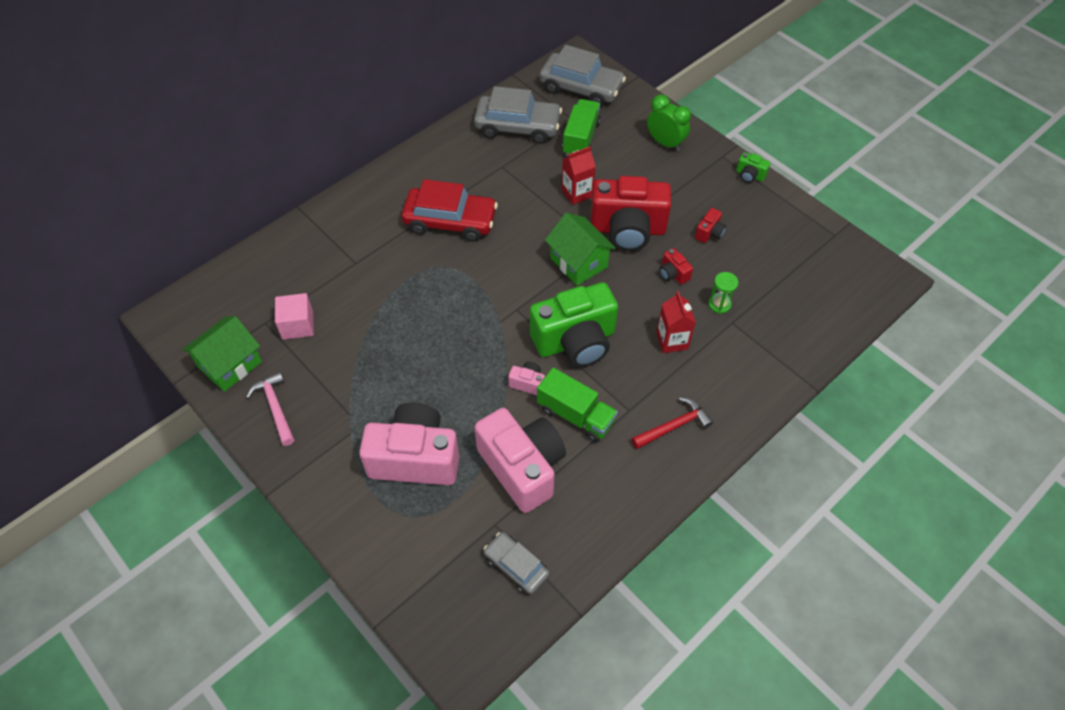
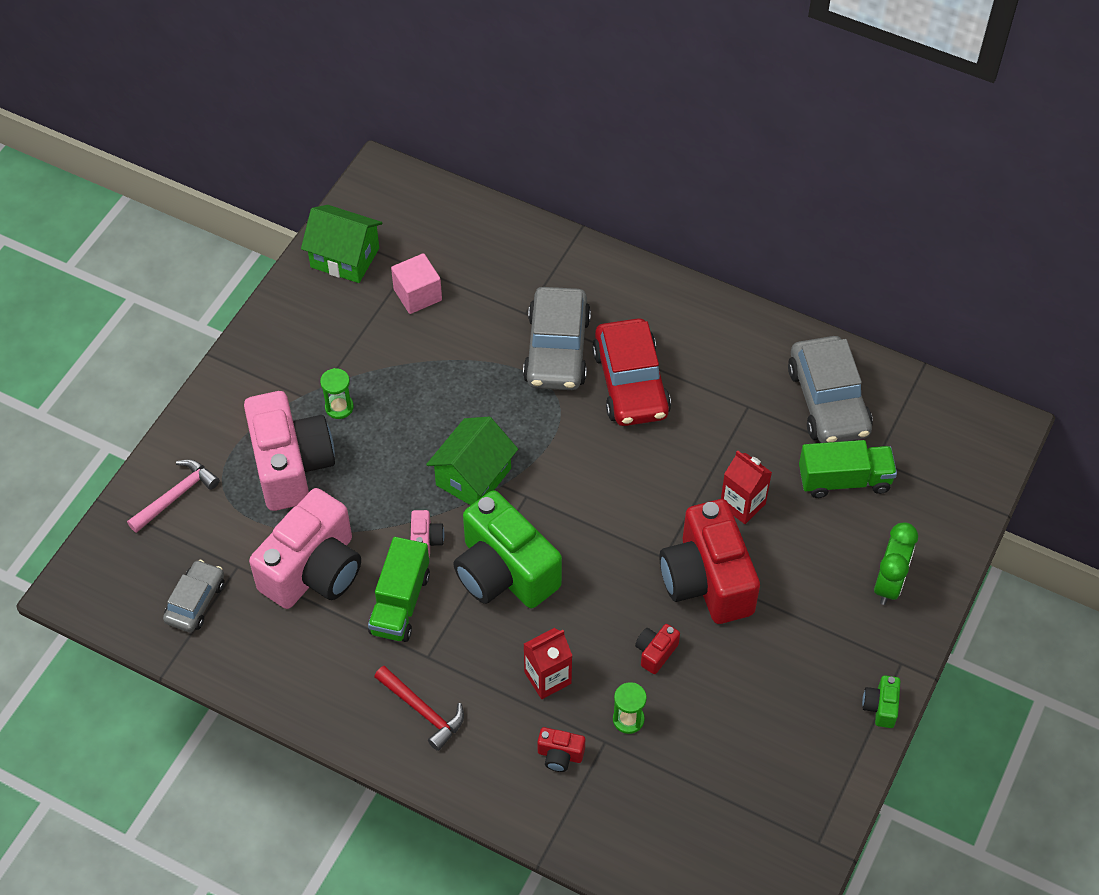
camera: 70 degrees right, 0 degrees up
pink hammer [246,371,294,446] -> pink hammer moved to [127,460,220,533]
grey car [539,45,626,107] -> grey car moved to [523,287,591,390]
green house [545,213,616,286] -> green house moved to [426,417,518,505]
red camera [695,208,726,243] -> red camera moved to [538,727,585,772]
none -> green hourglass [320,368,354,419]

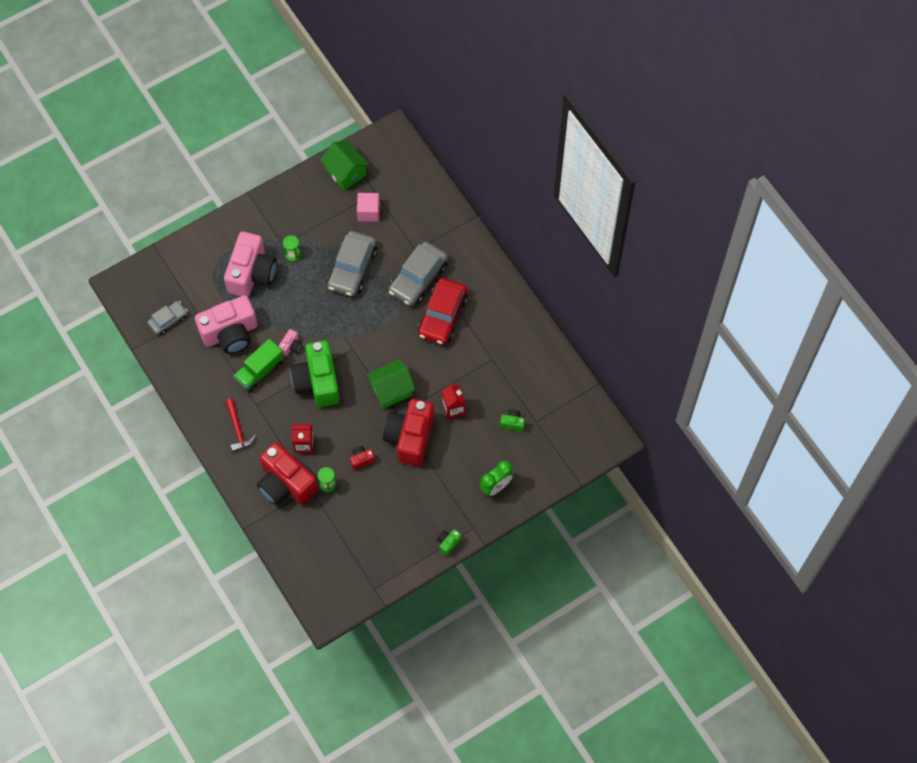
camera: 30 degrees right, 10 degrees up
pink hammer [127,460,220,533] -> none
green house [426,417,518,505] -> green house moved to [366,359,416,409]
red camera [538,727,585,772] -> red camera [257,442,318,505], size x2.44
grey car [788,336,873,443] -> grey car moved to [327,231,377,297]
green truck [799,440,897,498] -> green camera [500,409,525,431]

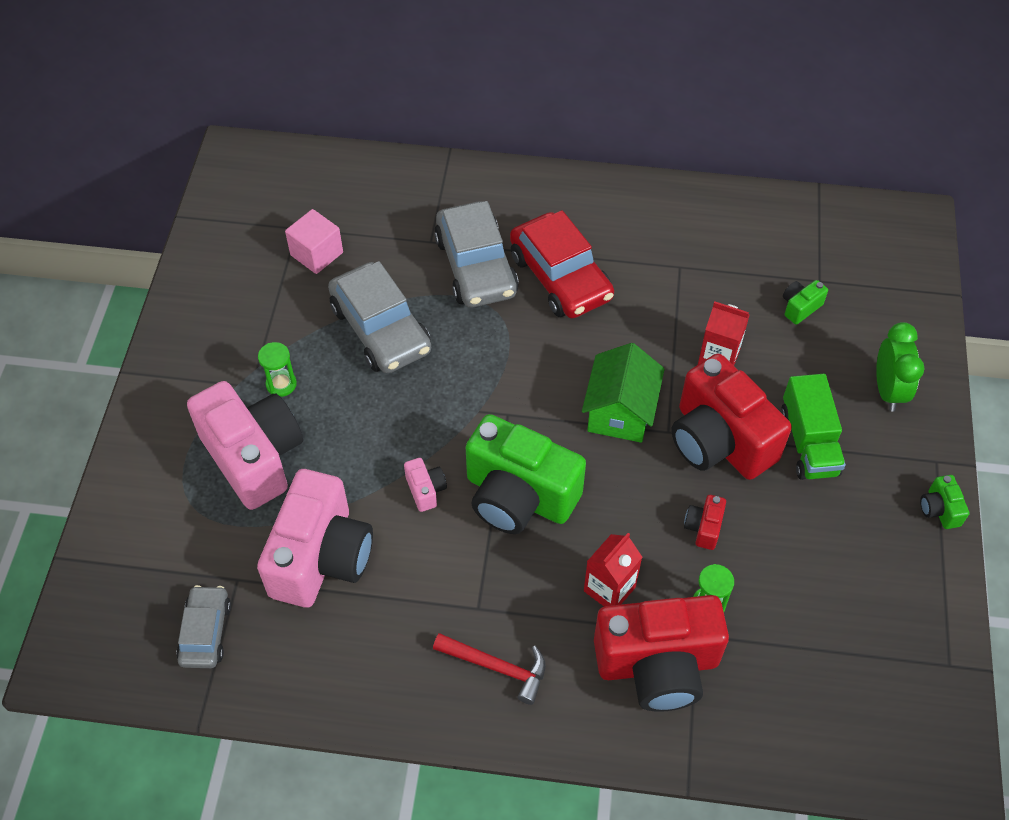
camera: 50 degrees left, 10 degrees down
green truck [234,339,284,392] -> green truck moved to [781,374,846,480]
green house [320,141,369,191] -> none

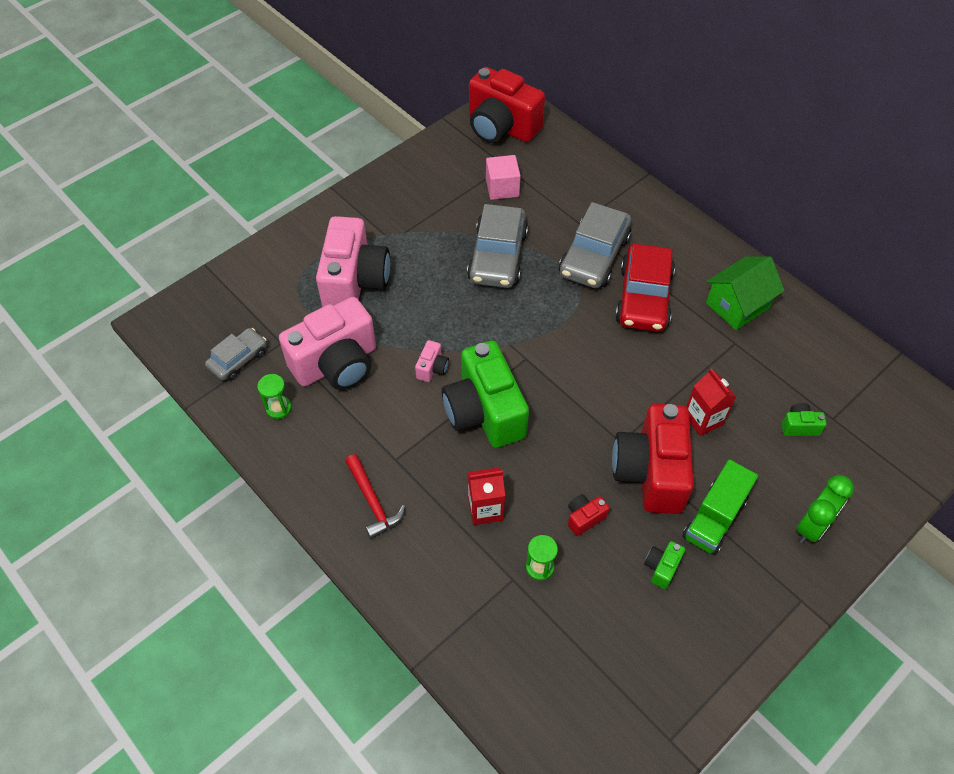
camera: 40 degrees right, 0 degrees up
green hourglass [258,342,297,397] -> green hourglass moved to [257,374,292,419]
green house [582,343,665,443] -> green house moved to [706,257,785,330]
red camera [594,595,729,712] -> red camera moved to [469,67,545,143]
green camera [920,475,969,529] -> green camera moved to [644,541,685,589]

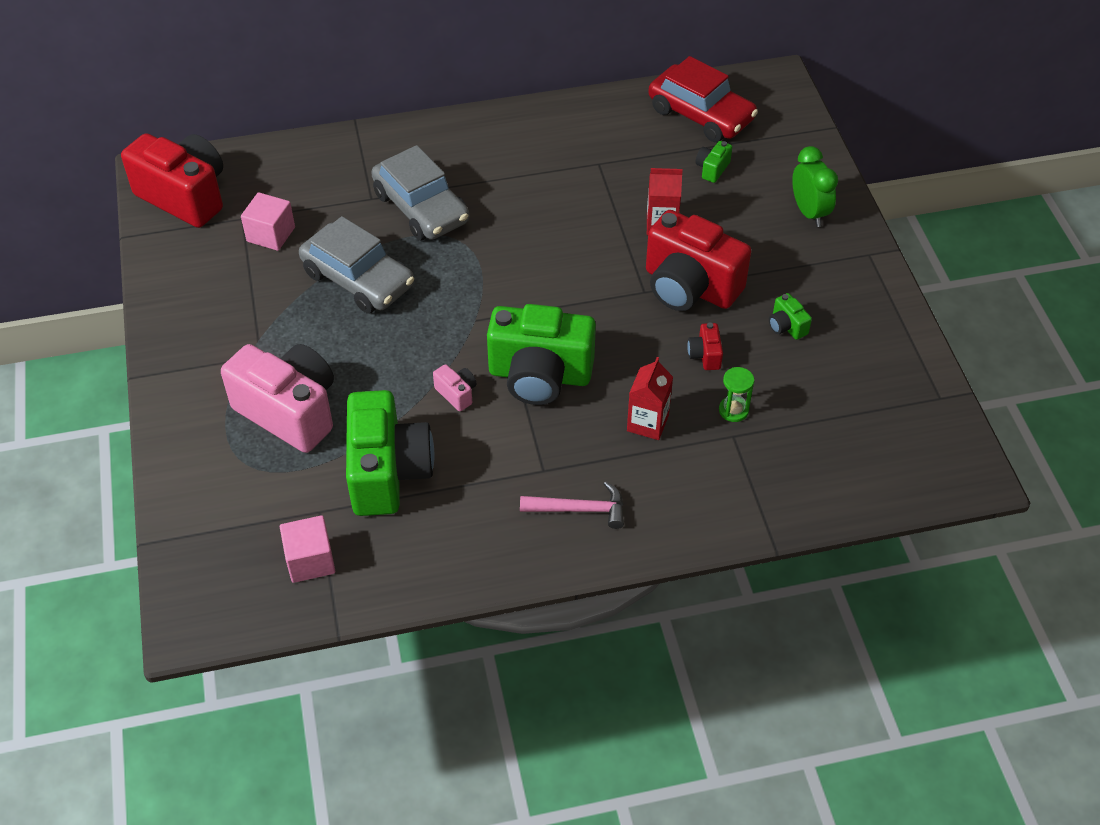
camera: 60 degrees left, 5 degrees down
grey car [205,328,267,381] -> pink cube [280,515,335,583]
green hourglass [257,374,292,419] -> none
pink camera [279,297,376,390] -> green camera [346,390,434,516]
red hammer [345,454,405,539] -> pink hammer [520,482,624,529]
red camera [469,67,545,143] -> red camera turned 120 degrees counterclockwise [121,133,223,228]
red car [615,244,675,332] -> red car moved to [648,56,758,142]
green truck [682,459,758,555] -> none
green house [706,257,785,330] -> none

